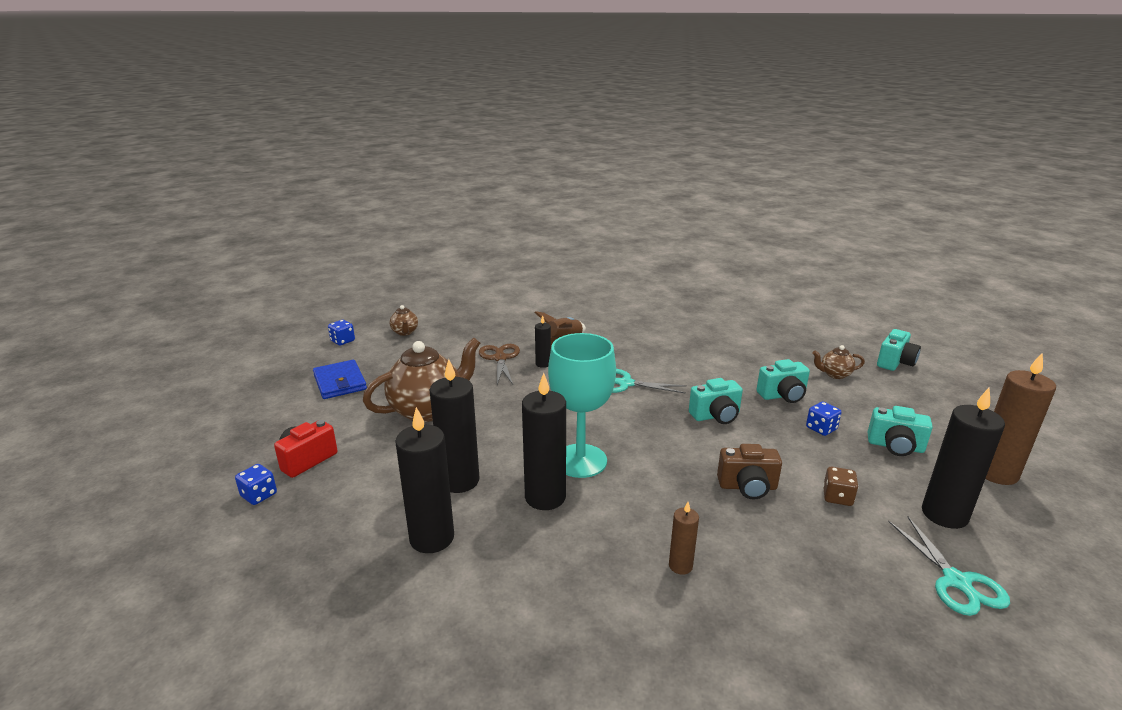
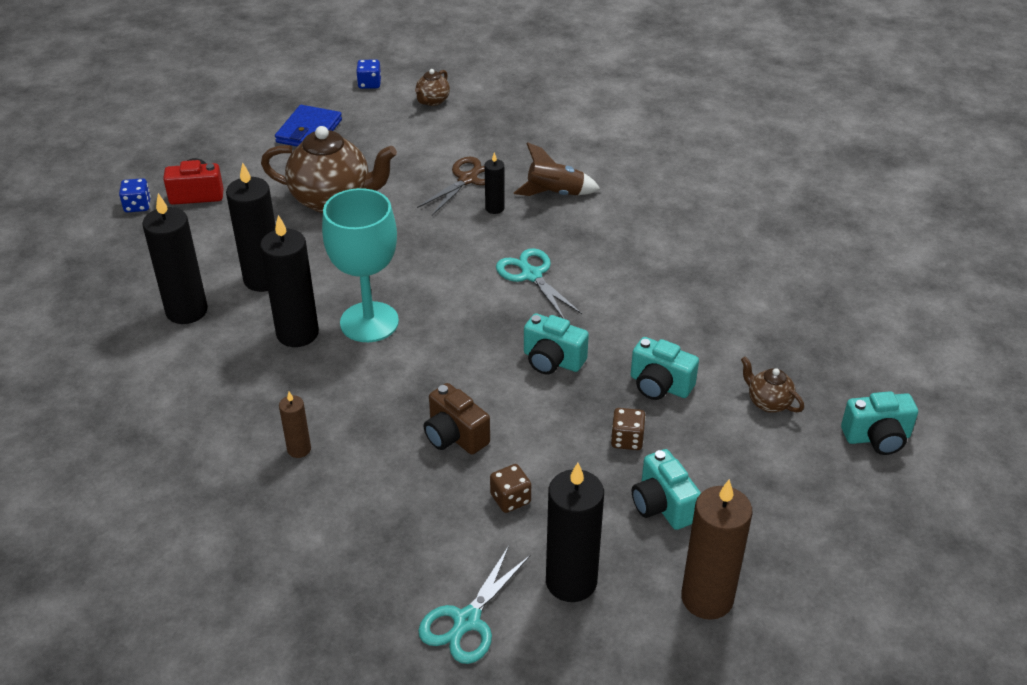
camera: 45 degrees right, 15 degrees up
blue dice [806,401,842,436] -> brown dice [611,408,646,450]

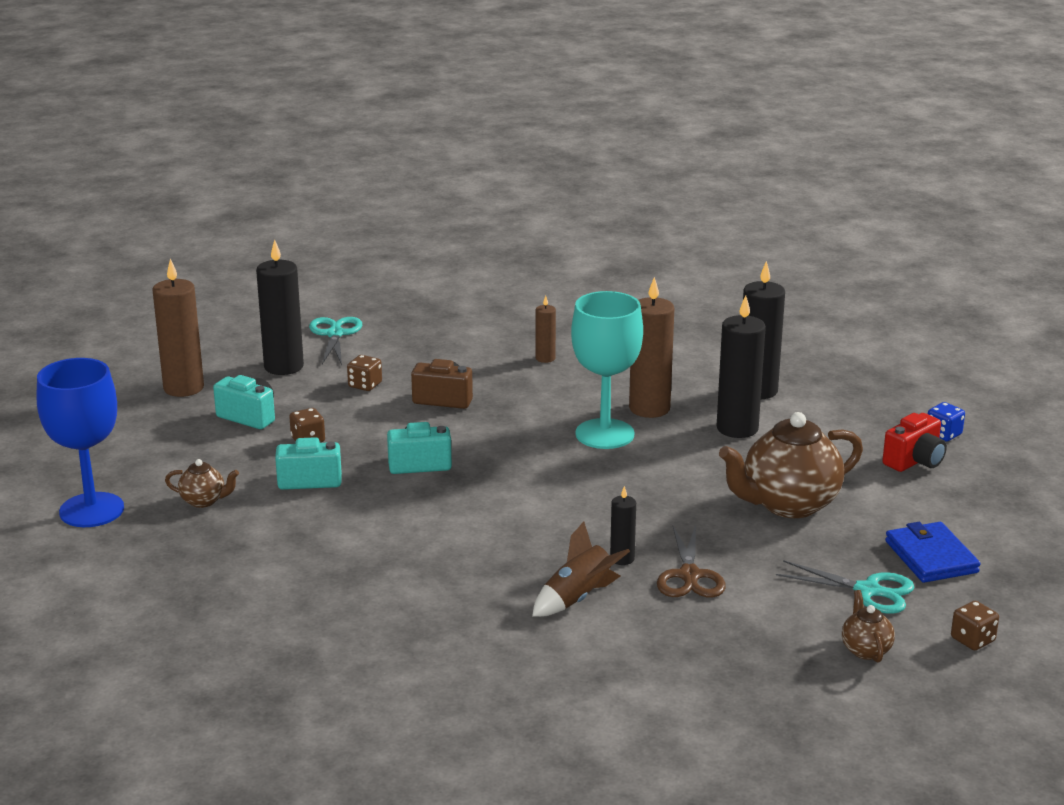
camera: 145 degrees right, 15 degrees down
black candle [260,215,319,347] -> brown candle [629,277,674,418]
blue dice [356,60,381,89] -> brown dice [951,601,999,651]
turquoise scissors [496,248,582,319] -> turquoise scissors moved to [776,560,914,614]
turquoise camera [841,391,918,455] -> blue goblet [37,358,124,527]

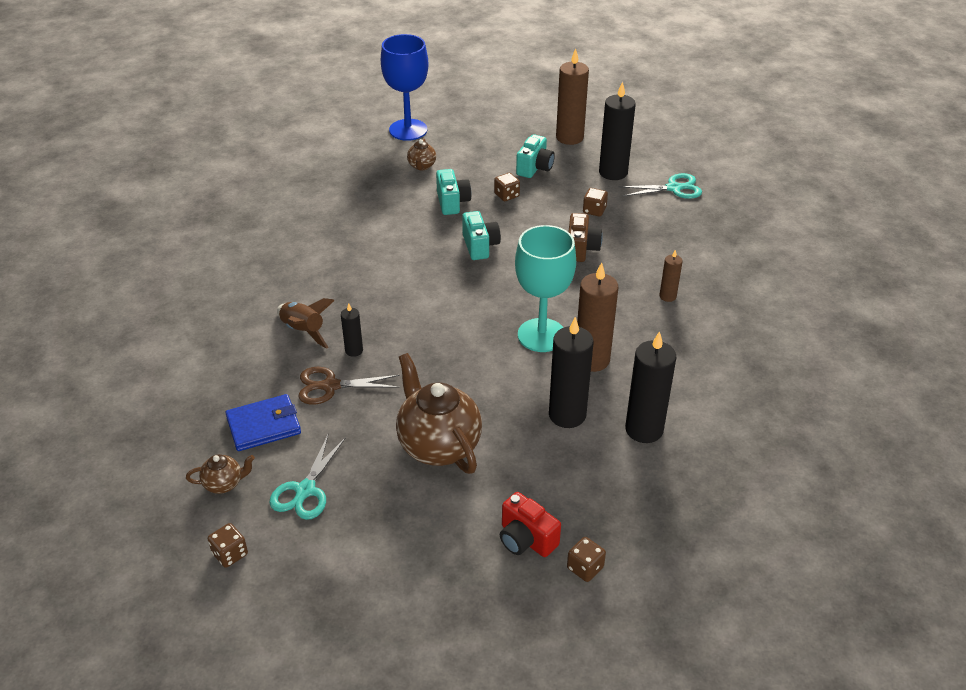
camera: 85 degrees right, 15 degrees up
blue wallet [885,522,980,583] -> blue wallet moved to [226,394,301,451]
blue dice [928,402,965,442] -> brown dice [567,537,606,582]

